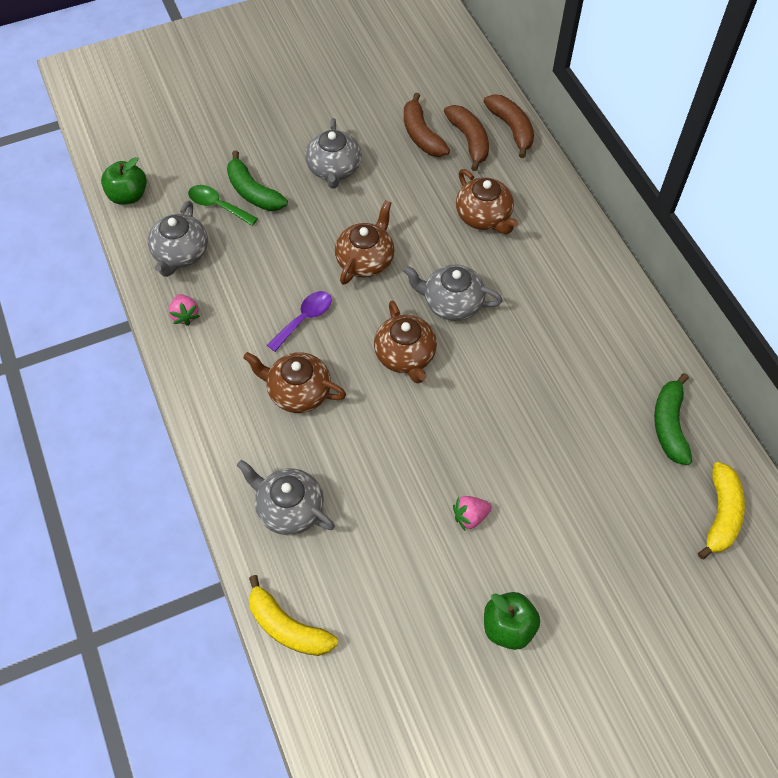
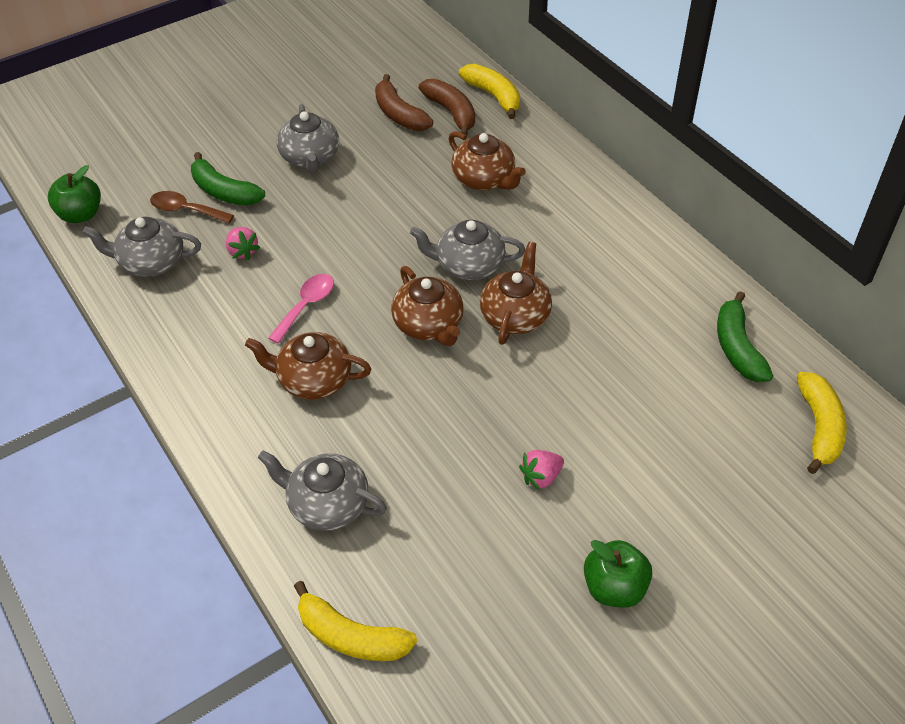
camera: 10 degrees left, 10 degrees down
grey teapot [148,201,208,277] -> grey teapot turned 90 degrees clockwise [82,217,201,277]
pink strawberry [169,294,200,326] -> pink strawberry moved to [226,227,260,260]
green spoon [188,185,258,226] -> brown spoon [150,191,234,223]
purple spoon [267,291,332,352] -> pink spoon [268,274,334,344]
brown teapot [335,200,394,285] -> brown teapot moved to [480,242,552,345]
brown banana [483,94,534,158] -> yellow banana [459,64,520,119]

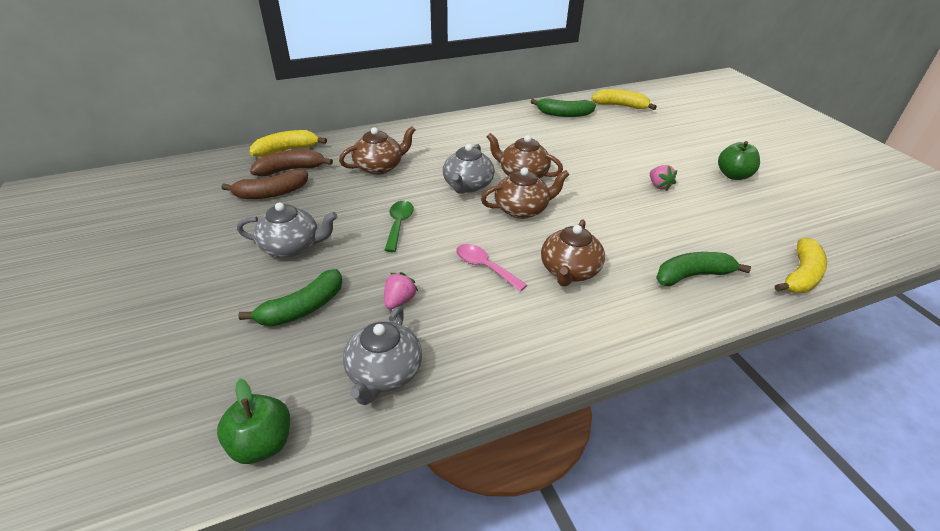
camera: 80 degrees left, 10 degrees down
brown spoon [150,191,234,223] -> none
pink strawberry [226,227,260,260] -> pink strawberry turned 45 degrees counterclockwise [384,272,418,309]
grey teapot [258,450,387,531] -> green banana [656,252,751,286]
none -> green spoon [384,201,414,252]

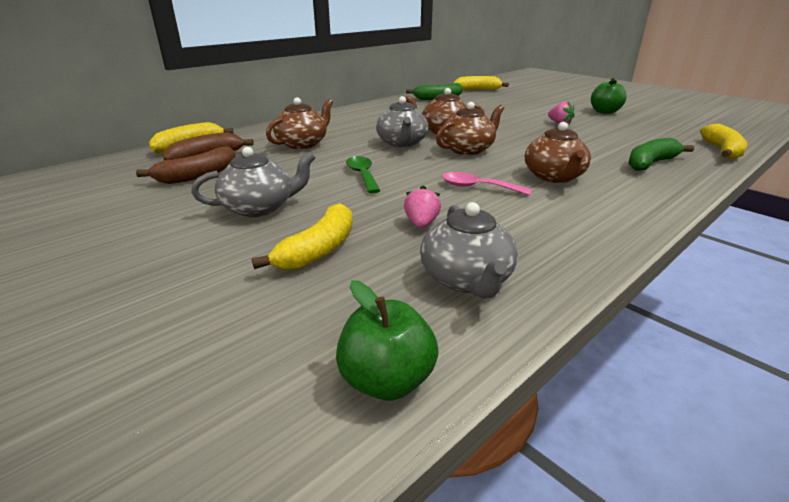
camera: 20 degrees left, 10 degrees down
green banana [238,269,342,326] -> yellow banana [252,203,352,270]

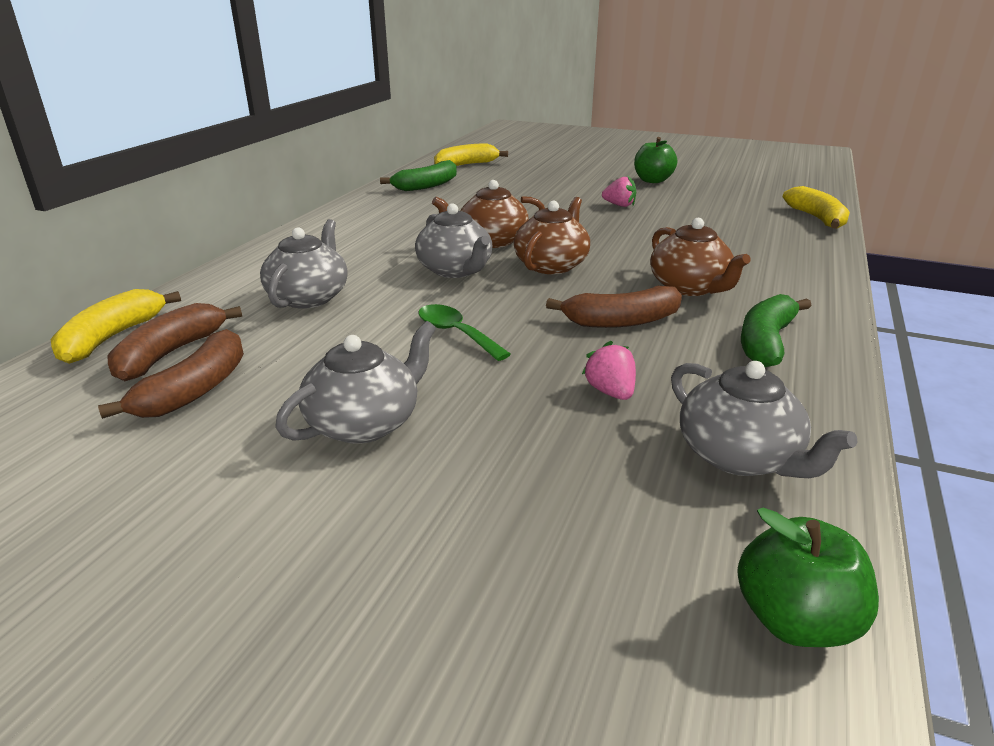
camera: 25 degrees left, 0 degrees up
yellow banana [252,203,352,270] -> none
brown teapot [266,97,333,149] -> grey teapot [260,219,348,309]
pink spoon [442,172,532,196] -> brown banana [546,286,682,328]
green banana [628,138,694,171] -> green banana moved to [741,294,812,367]

